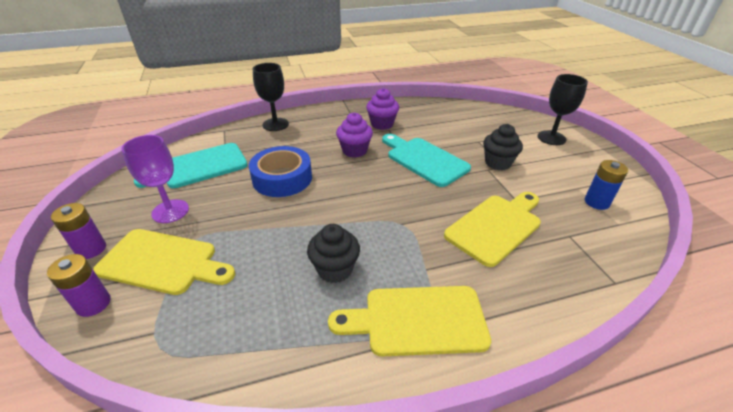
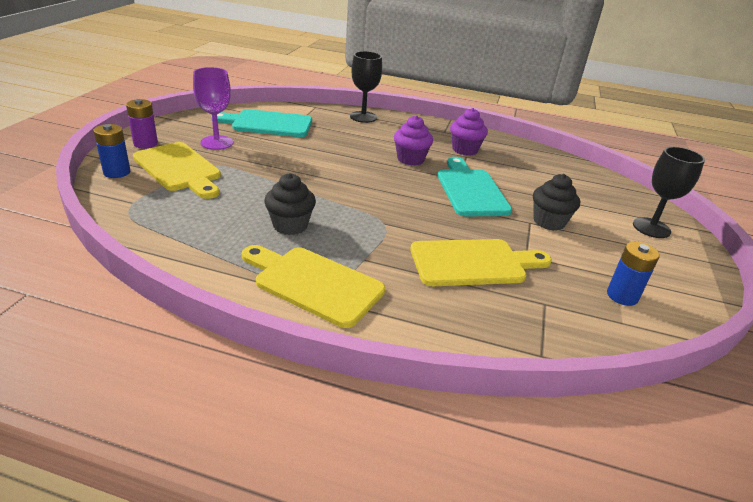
camera: 30 degrees right, 5 degrees down
purple battery [47,254,111,317] -> blue battery [93,124,131,178]
blue tape [249,146,312,197] -> none

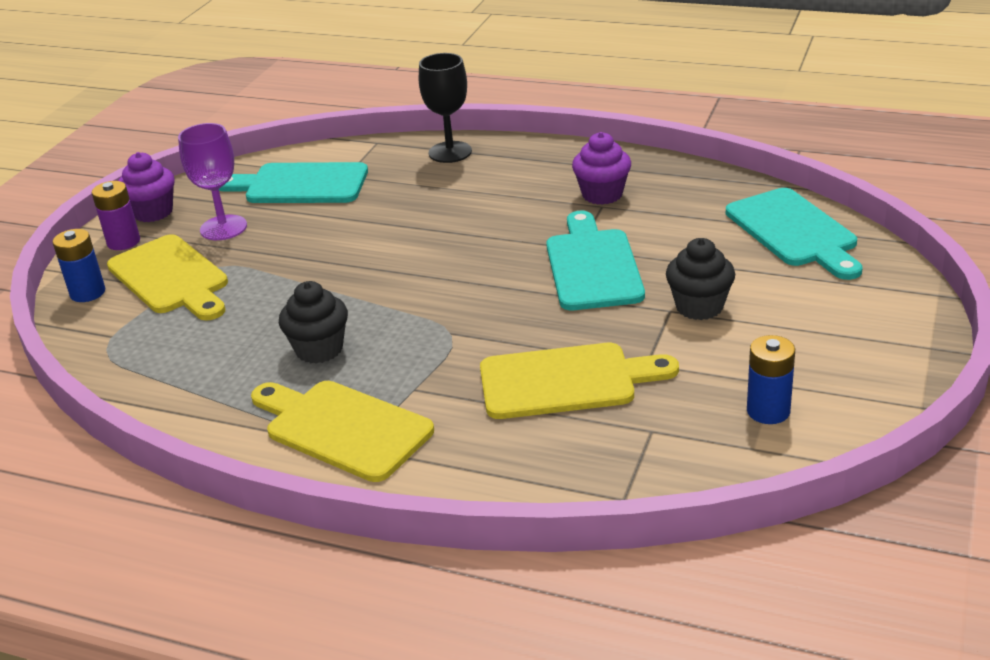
camera: 10 degrees right, 0 degrees up
purple cupcake [394,115,433,165] -> purple cupcake moved to [118,152,175,222]
black goblet [633,147,705,238] -> none
none -> turquoise cutting board [726,188,863,280]

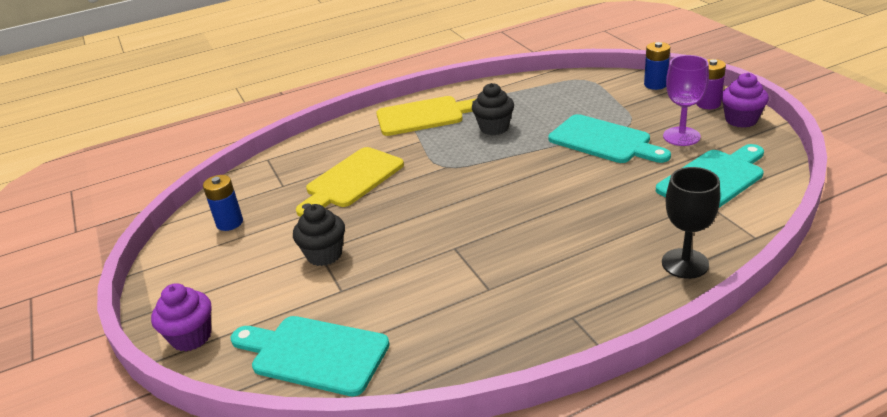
camera: 135 degrees right, 0 degrees up
yellow cutting board [107,234,228,321] -> none
turquoise cutting board [546,211,645,310] -> turquoise cutting board moved to [548,114,671,163]
purple cupcake [572,132,631,205] -> purple cupcake moved to [151,283,211,352]

